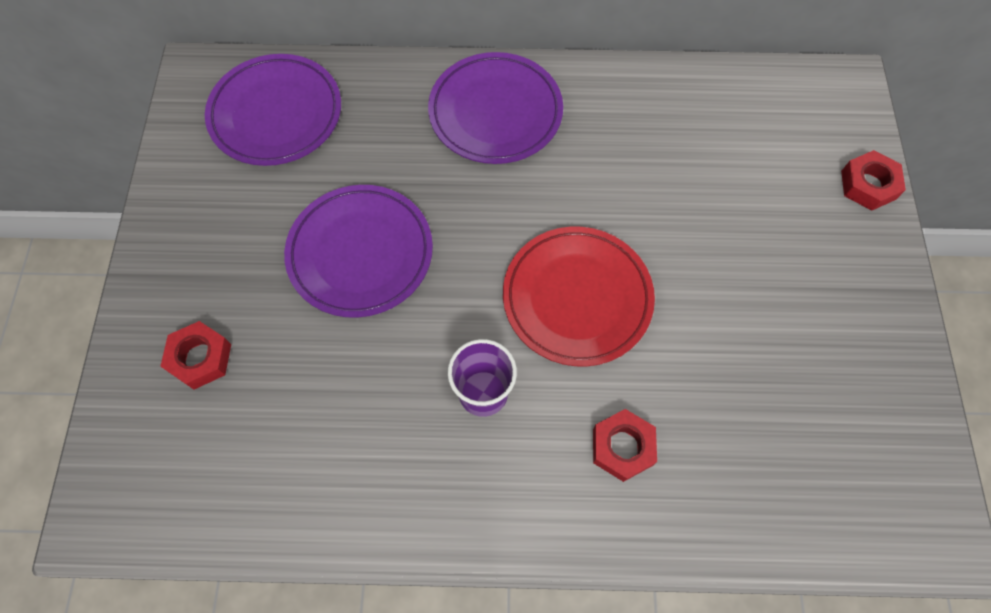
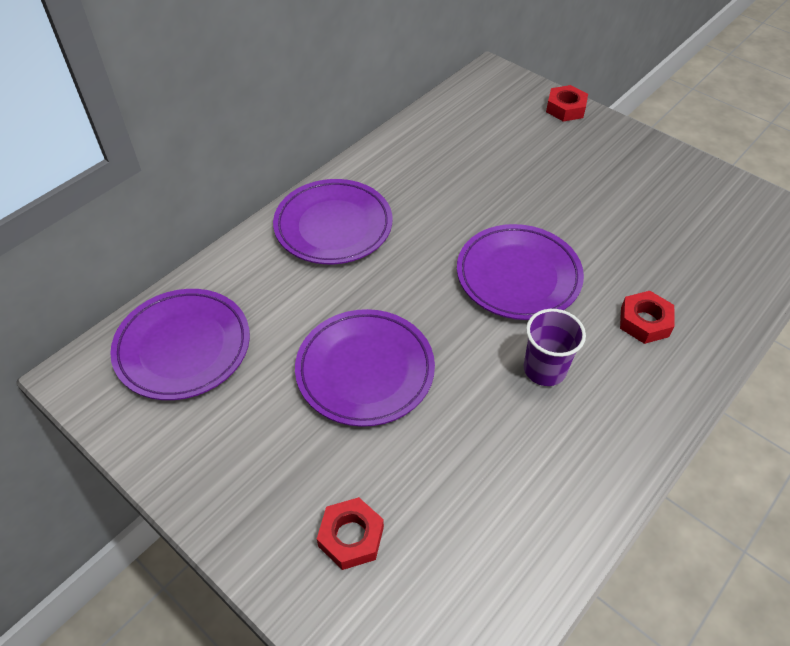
camera: 50 degrees left, 15 degrees down
red plate [503,227,655,366] -> purple plate [457,224,584,320]

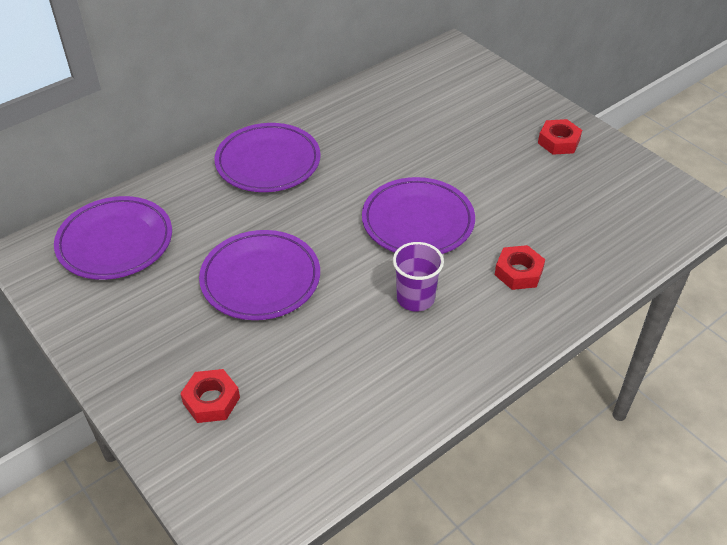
camera: 10 degrees right, 5 degrees down
red nut [546,85,588,122] -> red nut moved to [538,119,582,155]

